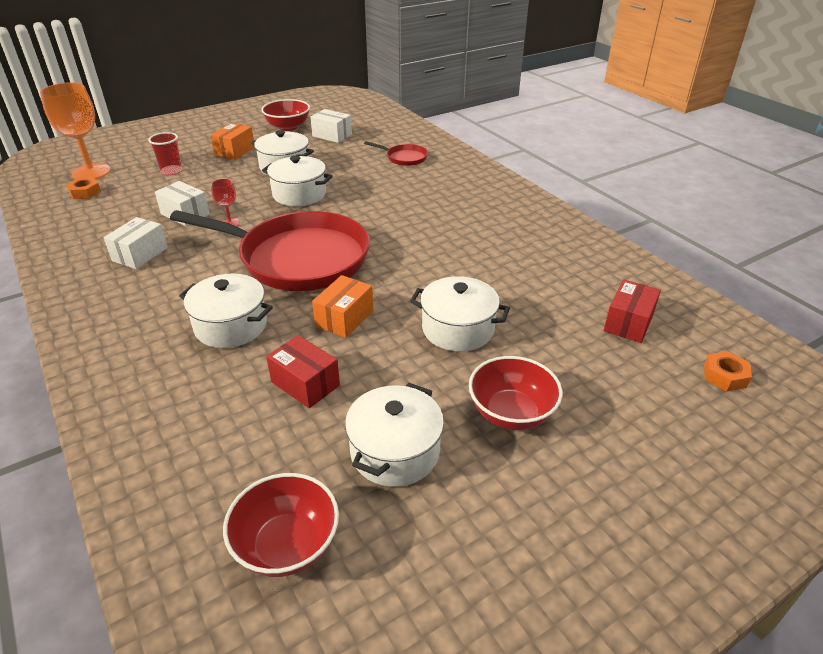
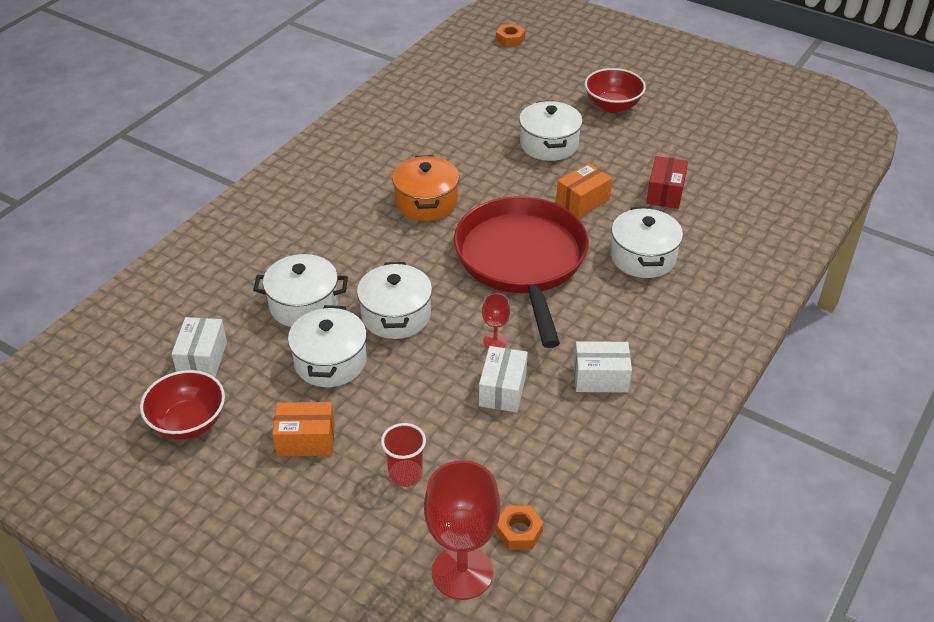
camera: 115 degrees left, 5 degrees up
orange goblet [40,82,111,179] -> red goblet [424,460,500,600]
red bowl [223,473,339,577] -> none
orange box [312,275,373,338] -> orange box turned 45 degrees counterclockwise [556,163,612,218]
white pot [345,383,444,487] -> white pot moved to [253,254,348,327]
red pan [364,141,428,166] -> none
red box [604,279,661,343] -> none
none -> orange pot [392,155,459,221]

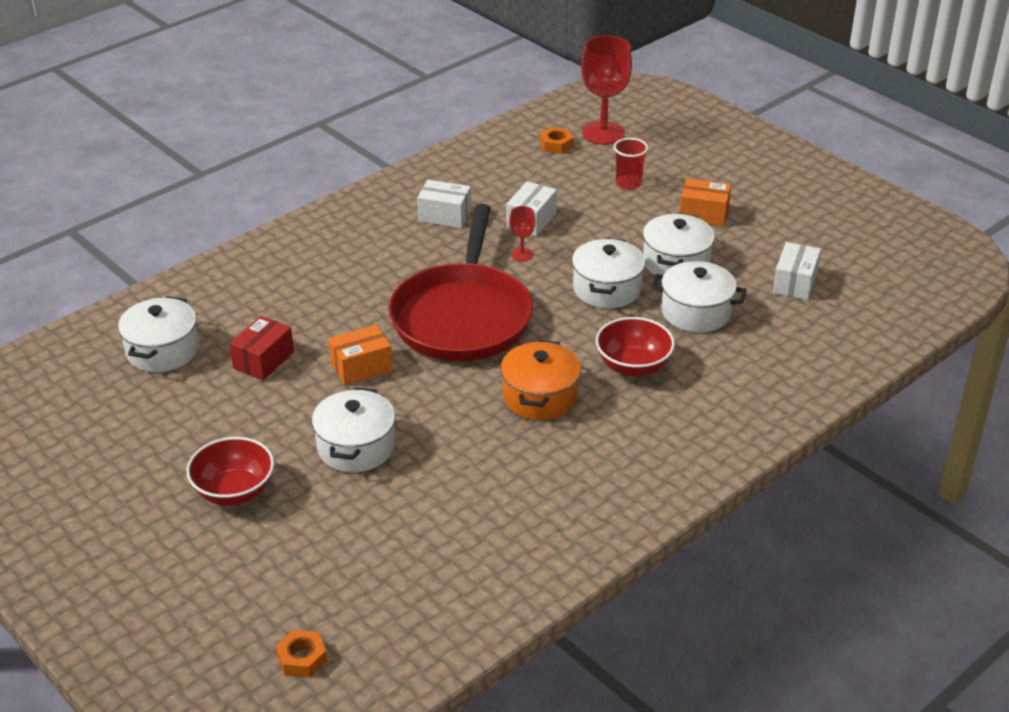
camera: 165 degrees left, 5 degrees down
red bowl [140,370,225,440] -> red bowl moved to [596,317,675,376]
white pot [611,207,683,278] -> white pot moved to [118,296,199,372]

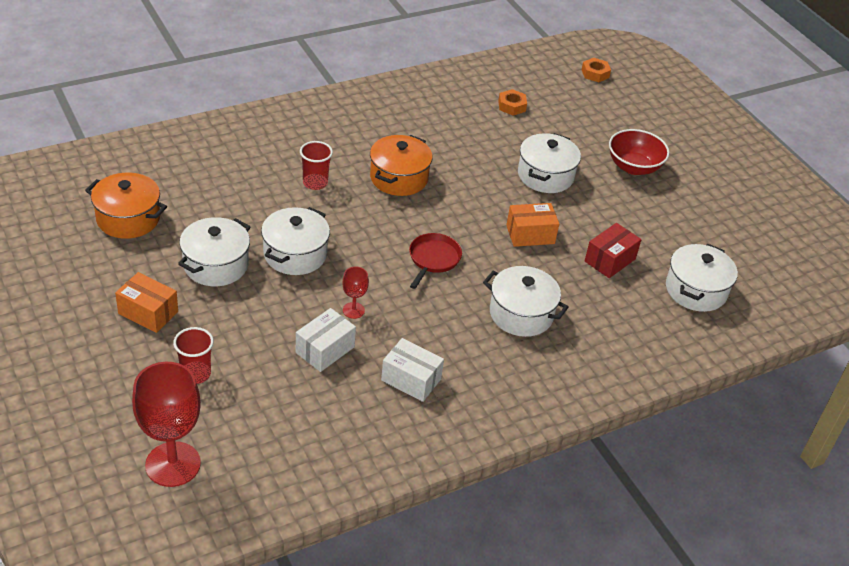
camera: 170 degrees left, 5 degrees up
red pan [389,204,533,361] -> red pan [409,233,462,289], size x0.42
orange nut [540,127,573,154] -> orange nut moved to [498,89,527,116]
red bowl [596,317,675,376] -> red cup [300,141,333,190]
white pot [651,261,746,332] -> white pot moved to [483,266,569,337]
white box [773,242,821,300] -> orange pot [85,173,167,239]

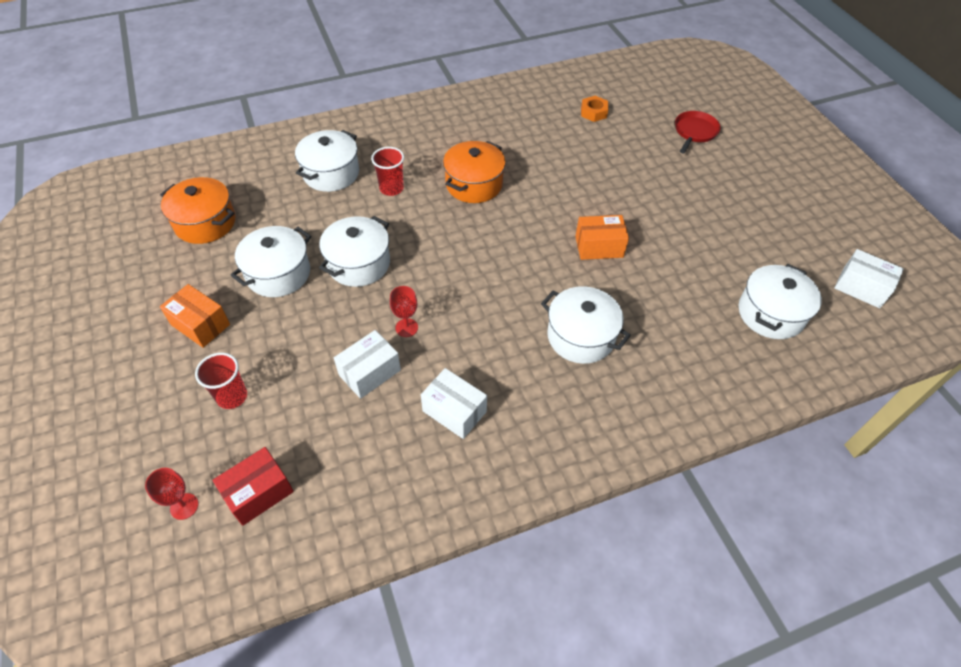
camera: 10 degrees right, 10 degrees up
red goblet [132,362,201,487] -> red goblet [145,468,198,520], size x0.47
red pan [409,233,462,289] -> red pan moved to [675,111,721,153]
white pot [518,133,581,193] -> white pot moved to [295,130,359,192]
orange nut [581,58,611,82] -> none
red box [585,223,641,278] -> red box moved to [213,447,294,526]
red bowl [609,129,669,175] -> none
none -> white box [834,249,904,308]

